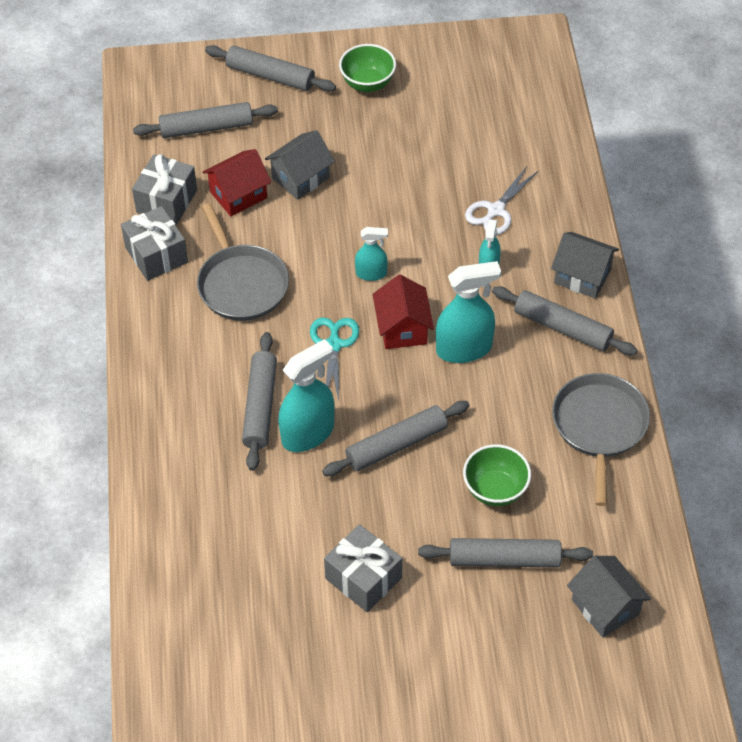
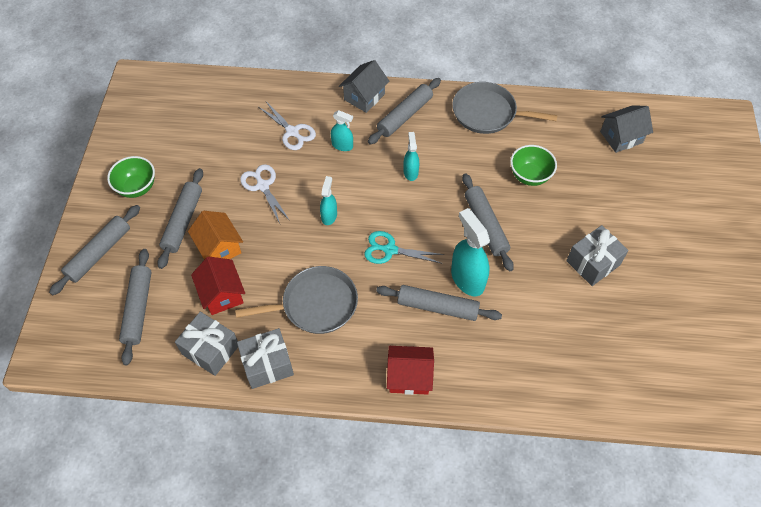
camera: 80 degrees left, 5 degrees up
grey house [265,130,335,200] -> orange house [188,211,243,260]
red house [373,275,434,349] -> red house moved to [387,346,434,395]
grey rolling pin [418,538,593,568] -> grey rolling pin moved to [157,168,203,269]
turquoise spray bottle [436,261,501,363] -> turquoise spray bottle [404,132,419,181], size x0.56
none -> white scissors [240,164,290,224]

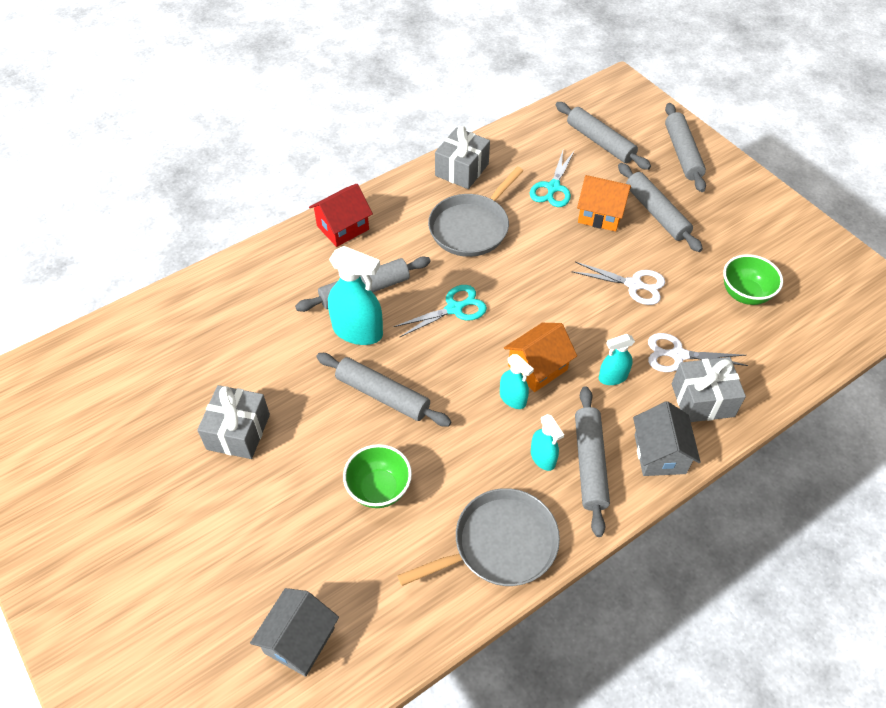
camera: 140 degrees right, 5 degrees down
green bowl [107,156,155,198] -> green bowl moved to [723,254,783,305]
grey gift [175,312,238,376] -> grey gift moved to [672,357,746,422]
red house [191,257,245,315] -> turquoise scissors [530,150,575,207]
turquoise spray bottle [320,176,337,225] -> turquoise spray bottle moved to [531,414,564,471]
none -> orange house [504,323,577,392]

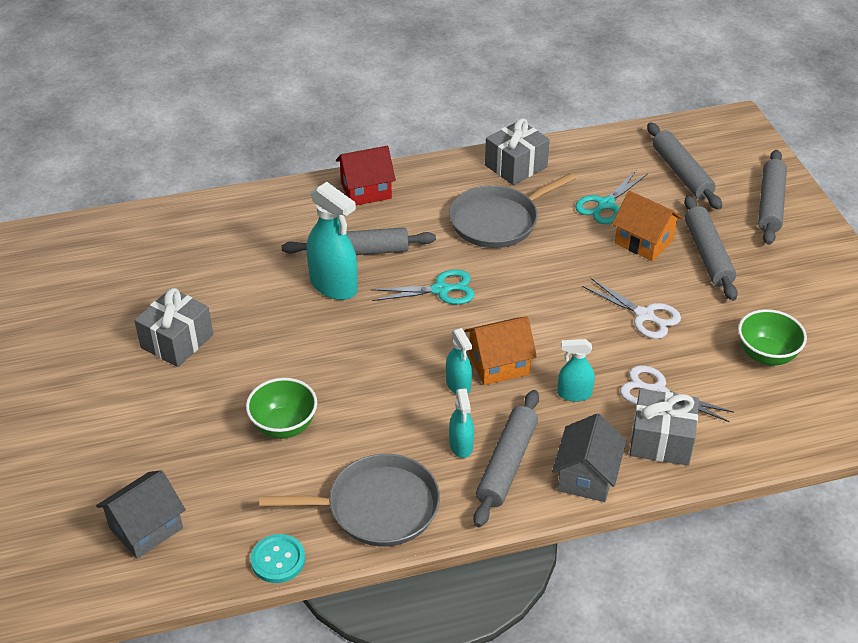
camera: 20 degrees right, 10 degrees down
grey rolling pin [316,353,451,427] -> none
none -> turquoise button [250,534,305,583]

